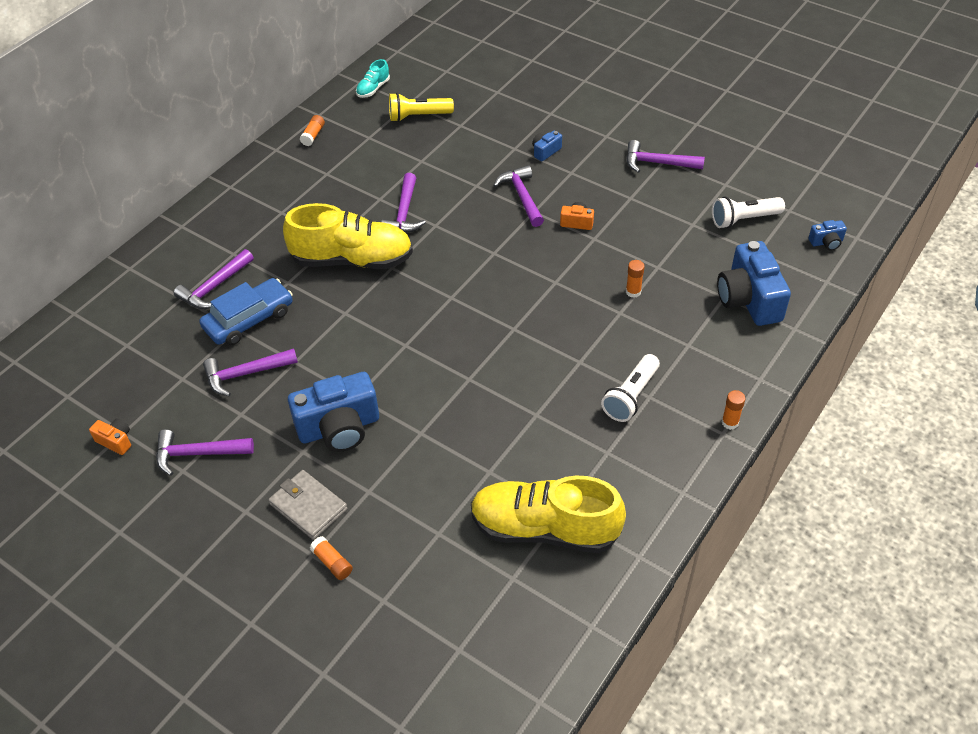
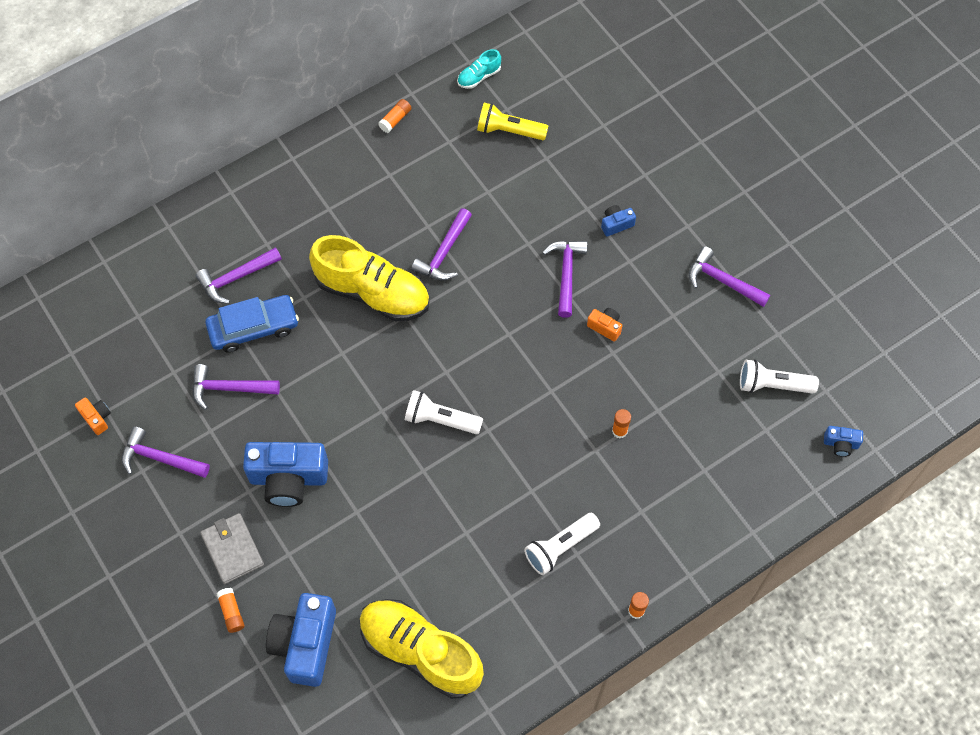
camera: 20 degrees right, 15 degrees up
blue camera [717,241,791,326] -> blue camera moved to [266,593,336,687]
none -> white flashlight [405,390,483,434]

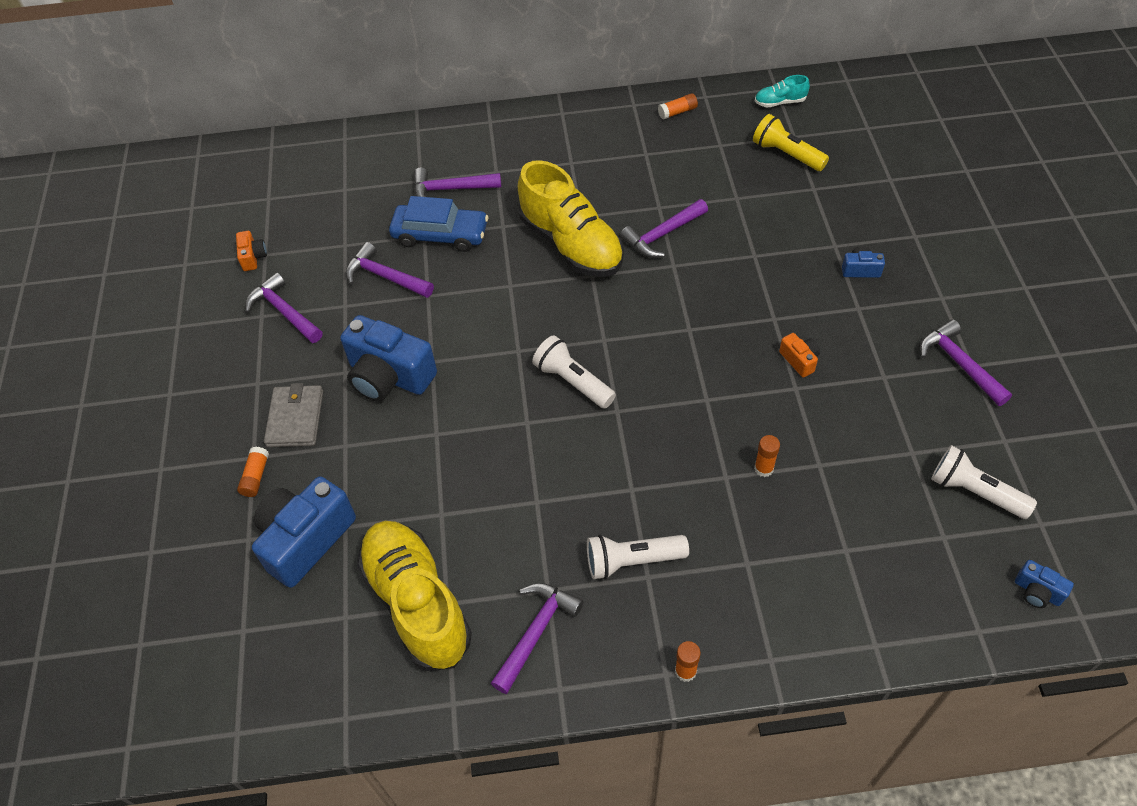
camera: 30 degrees right, 10 degrees down
purple hammer [542,241,587,318] -> purple hammer moved to [491,583,584,694]

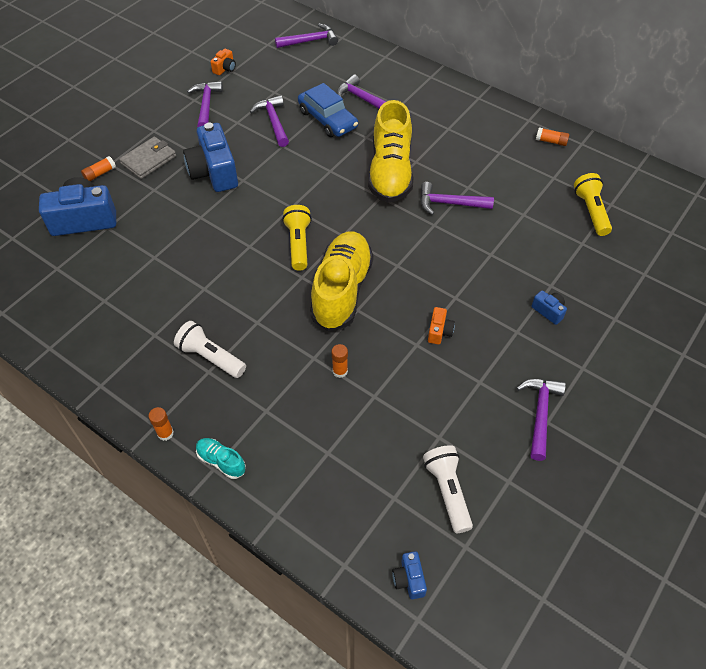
camera: 40 degrees right, 0 degrees up
yellow shoe [357,521,472,671] -> yellow shoe moved to [310,231,373,331]
purple hammer [491,583,584,694] -> purple hammer moved to [275,23,338,48]
white flashlight [532,335,616,409] -> yellow flashlight [282,205,312,271]
turquoise shoe [755,75,810,108] -> turquoise shoe moved to [196,438,246,479]

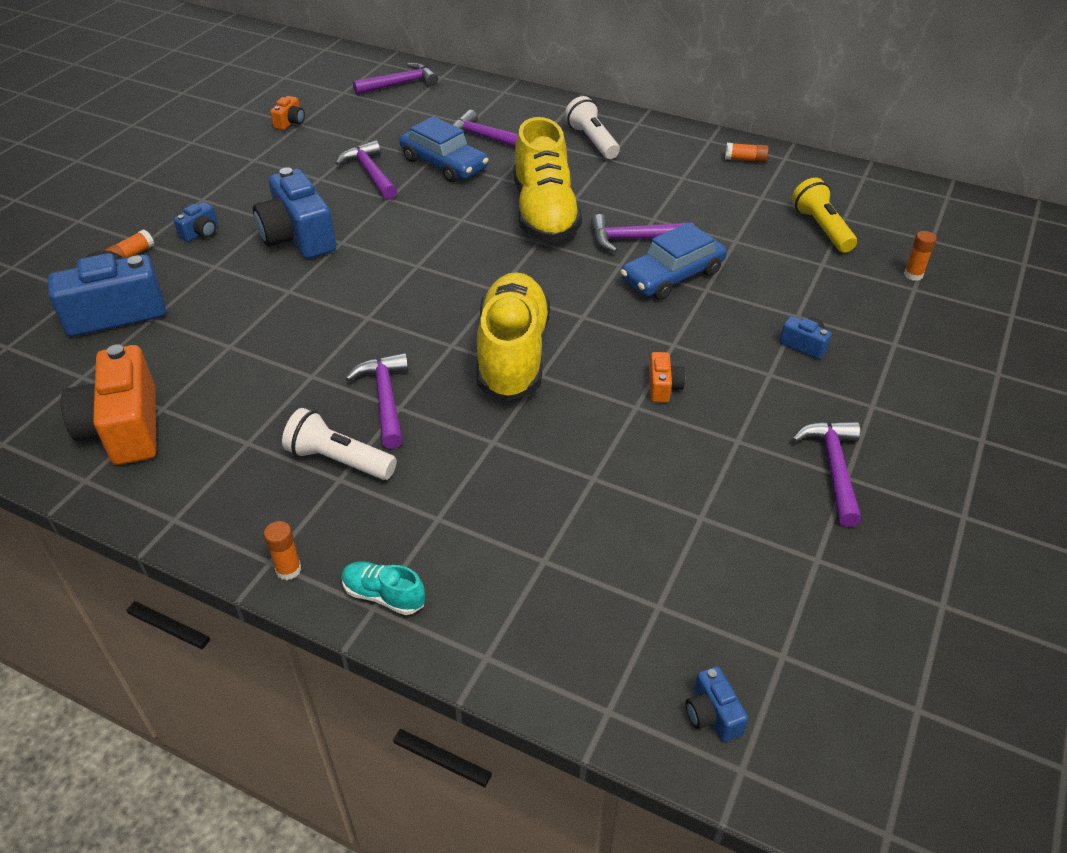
camera: 10 degrees left, 10 degrees down
grey wallet [119,137,176,179] -> blue camera [173,202,218,242]
purple hammer [187,81,223,127] -> purple hammer moved to [345,353,409,449]
yellow flashlight [282,205,312,271] -> none
orange glue stick [331,344,348,378] -> orange glue stick moved to [904,231,937,281]
white flashlight [423,445,473,533] -> white flashlight moved to [565,96,620,159]
none -> orange camera [61,344,157,465]
none -> blue car [620,222,727,300]

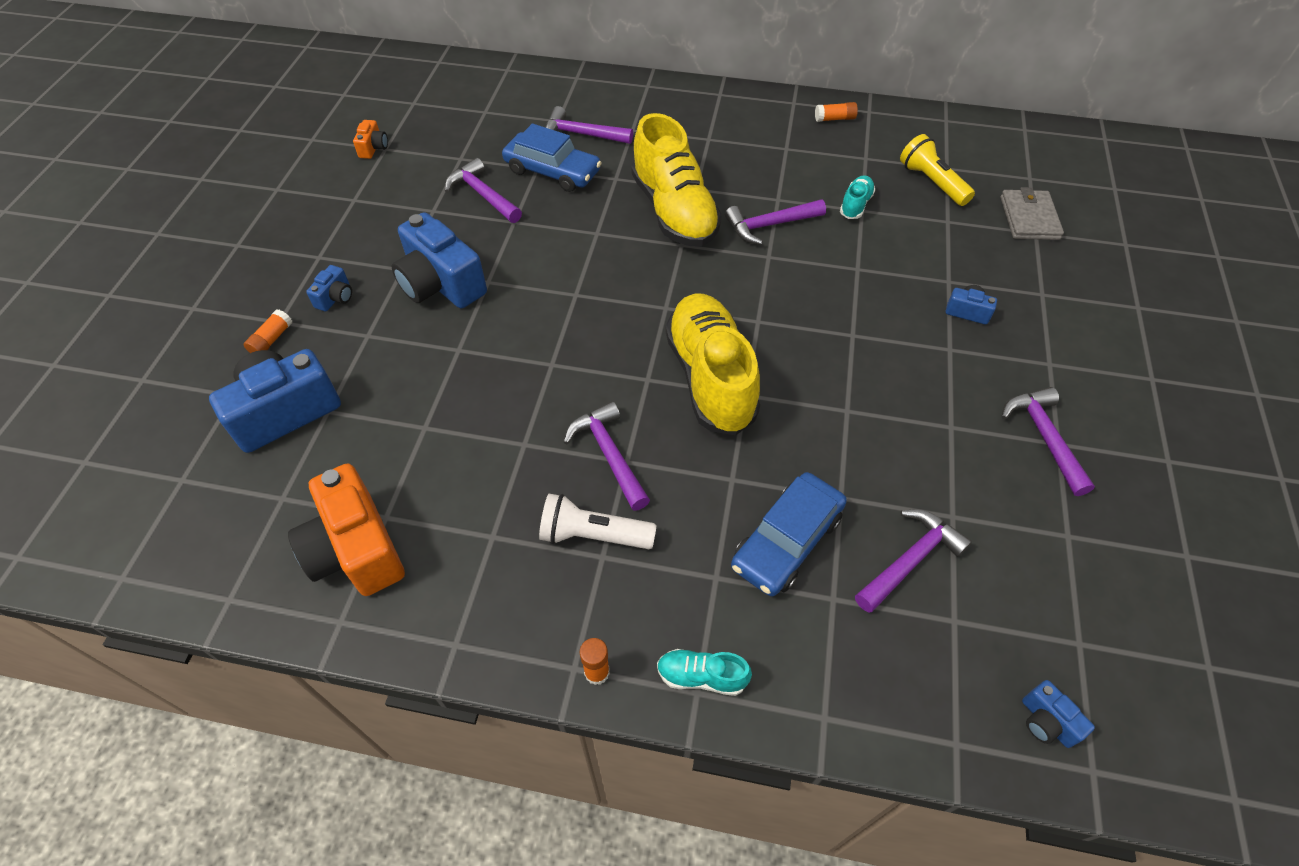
camera: 15 degrees left, 10 degrees up
purple hammer [353,62,438,95] -> purple hammer moved to [855,509,972,613]
white flashlight [565,96,620,159] -> none
blue car [620,222,727,300] -> blue car moved to [731,472,847,596]
orange camera [649,352,685,402] -> none
orange glue stick [904,231,937,281] -> grey wallet [1000,187,1064,240]
none -> turquoise shoe [840,175,875,219]

